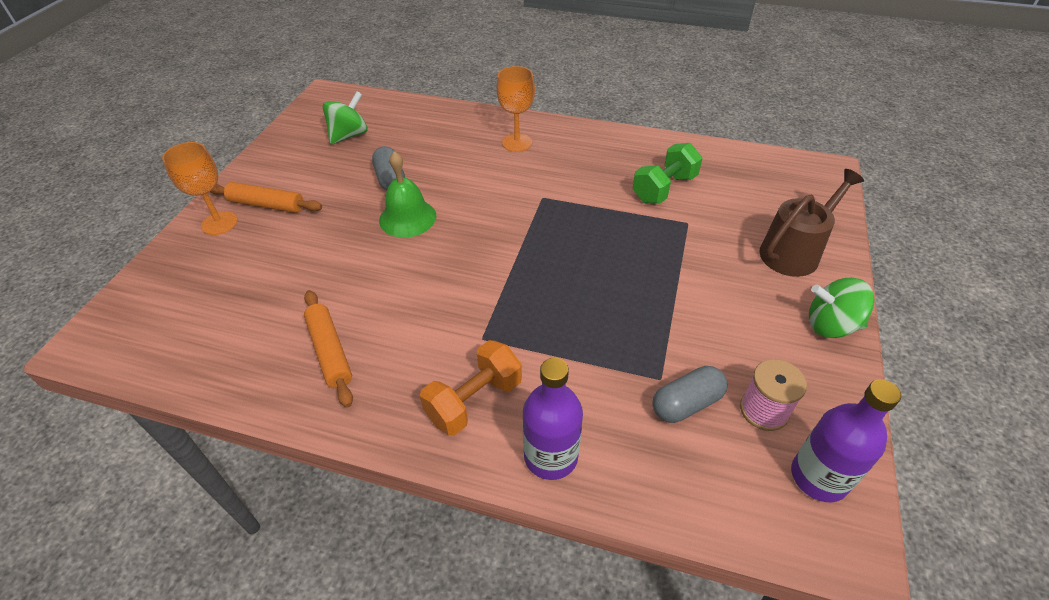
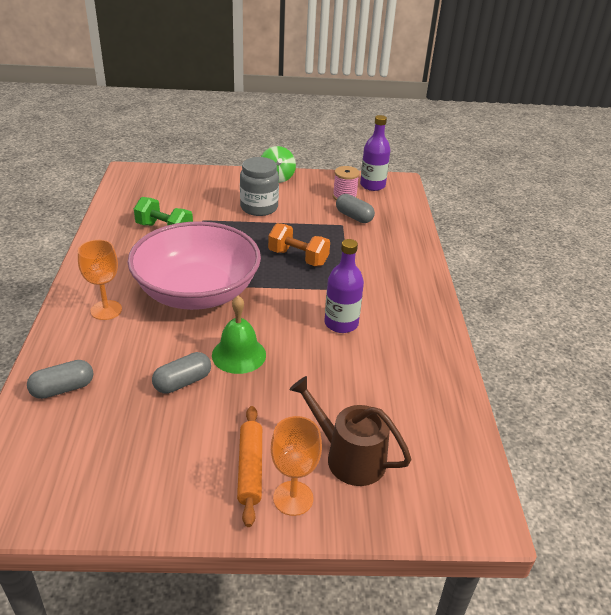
camera: 110 degrees left, 10 degrees down
orange rolling pin [304,290,353,408] -> none
green spinning top [323,91,368,145] -> none
orange dumbbell [420,340,522,436] -> orange dumbbell moved to [268,223,330,266]
purple bottle [523,358,583,480] -> purple bottle moved to [324,239,364,333]
brown watering can [759,169,864,277] -> brown watering can moved to [289,376,412,486]
none -> grey capsule [27,360,93,399]
none -> pink bowl [127,221,261,310]
none -> grey jar [240,157,279,216]

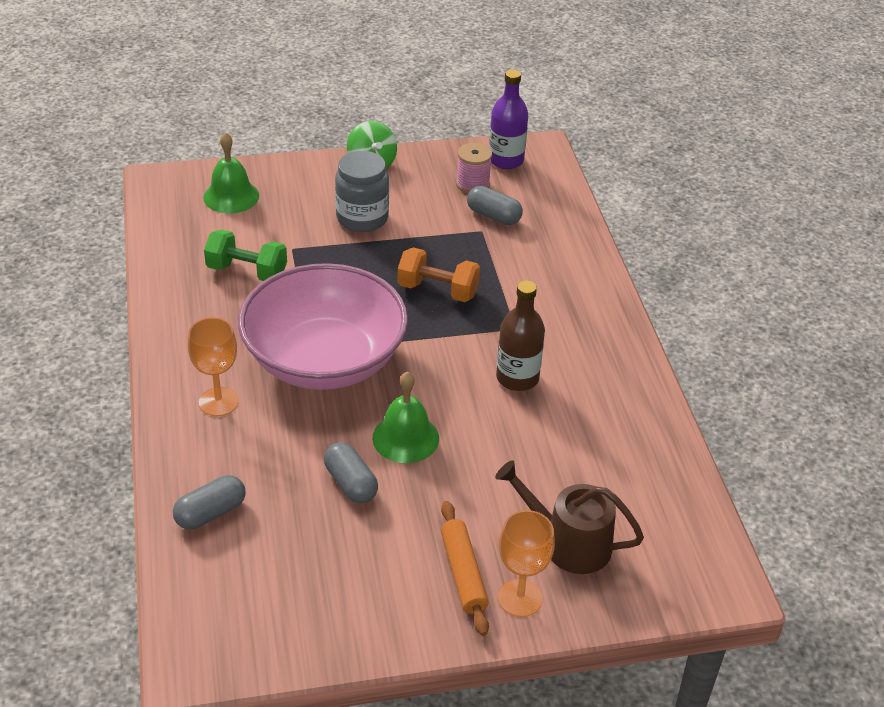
camera: 10 degrees left, 5 degrees up
grey capsule [152,352,211,394] -> grey capsule turned 75 degrees counterclockwise [324,442,378,503]
purple bottle [324,239,364,333] -> brown bottle [496,280,545,391]
none -> green bell [203,132,259,214]

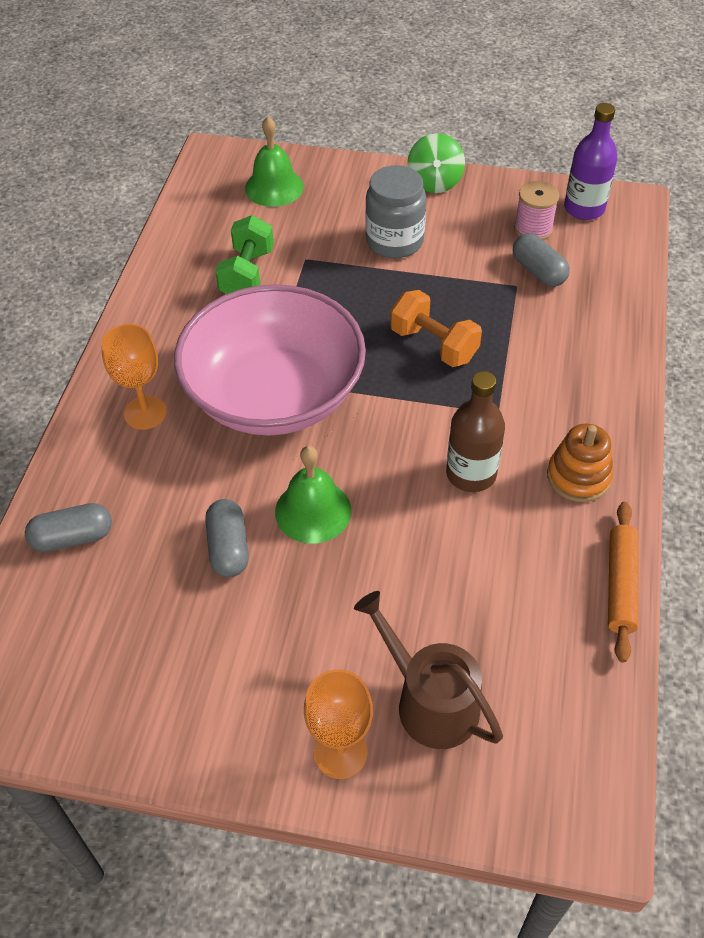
camera: 25 degrees right, 10 degrees up
green dumbbell [204,229,287,281] -> green dumbbell turned 60 degrees clockwise [215,215,274,294]
orange rolling pin [441,501,489,636] -> orange rolling pin moved to [608,502,639,662]
none -> orange stacking toy [547,424,613,502]

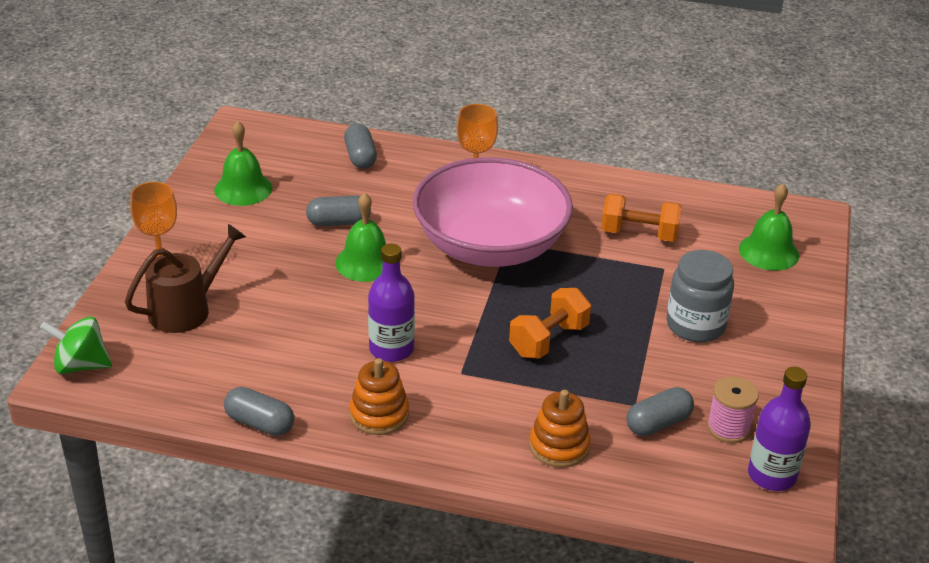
camera: 90 degrees right, 15 degrees down
green dumbbell [215,215,274,294] -> orange dumbbell [601,193,682,242]
green spinning top [407,133,465,193] -> green spinning top moved to [40,316,112,374]
brown bottle [446,371,505,492] -> purple bottle [368,244,415,362]
orange rolling pin [608,502,639,662] -> grey capsule [224,387,294,436]
none -> green bell [214,121,272,206]
none -> orange stacking toy [529,390,591,468]

